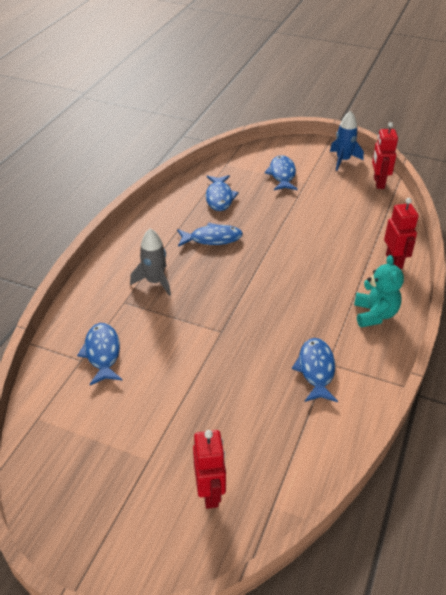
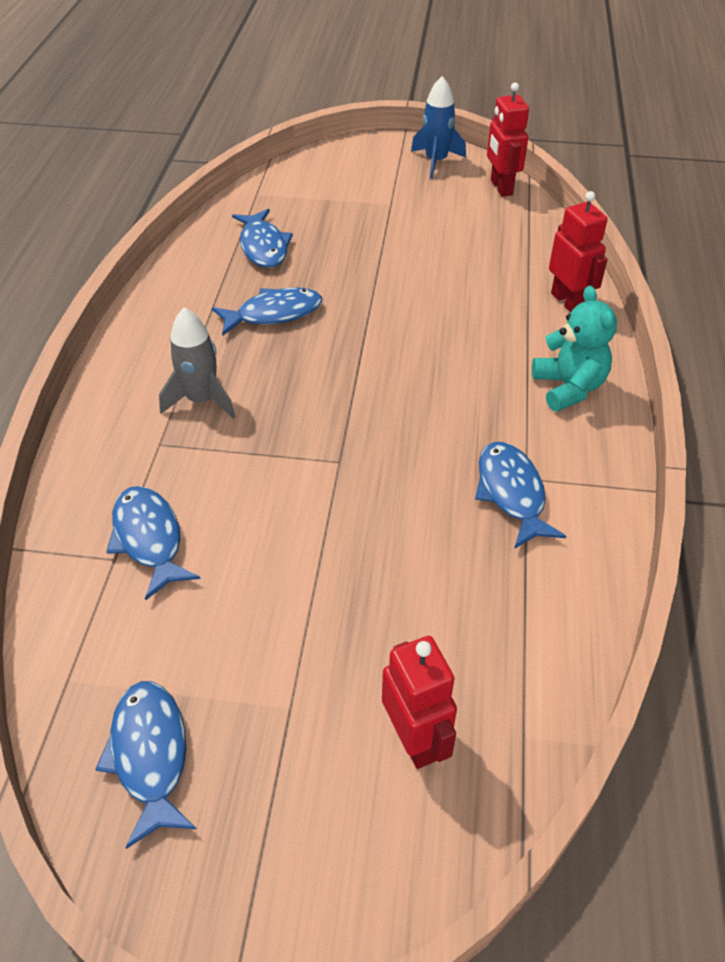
camera: 15 degrees left, 5 degrees up
blue fish [264,155,298,190] -> blue fish moved to [95,681,196,849]

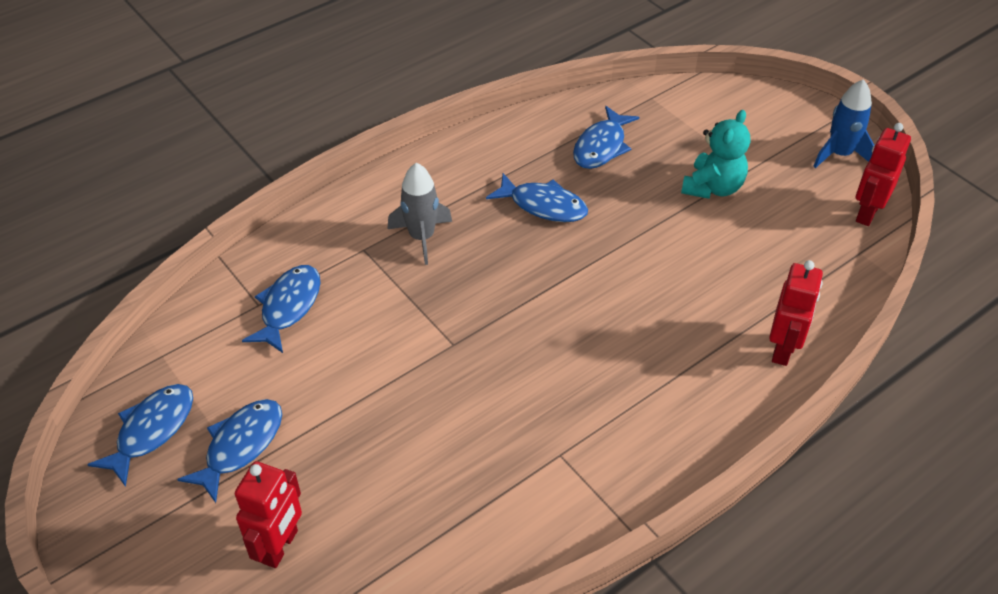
camera: 45 degrees right, 0 degrees up
blue fish [475,442,566,549] -> blue fish moved to [177,399,282,503]
turquoise teddy bear [532,286,617,412] -> turquoise teddy bear moved to [681,110,750,199]

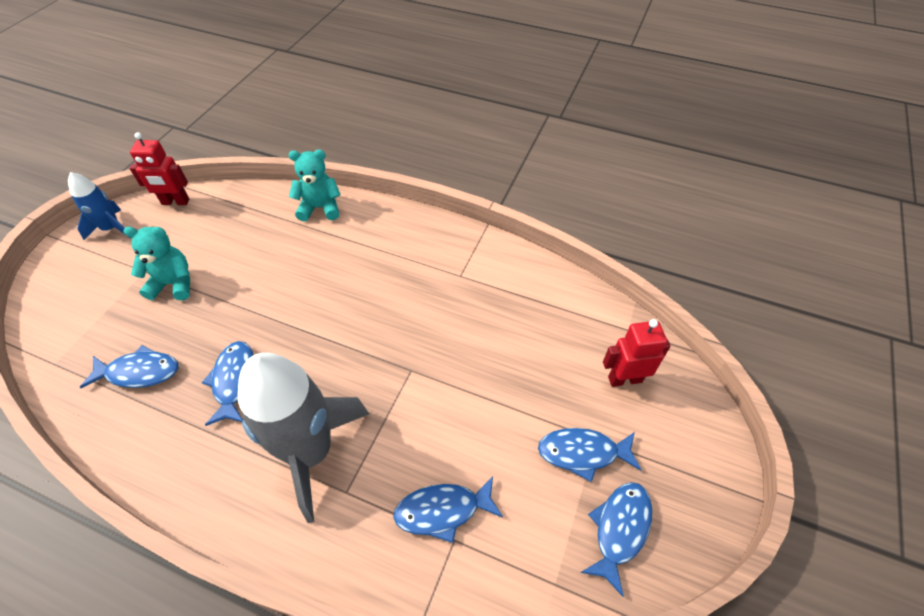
camera: 120 degrees left, 5 degrees up
blue fish [87,384,193,487] -> blue fish turned 120 degrees clockwise [580,482,652,597]
grey rocket [388,163,452,265] -> grey rocket [238,353,369,523], size x1.94
red robot [769,260,823,366] -> turquoise teddy bear [289,149,340,222]

